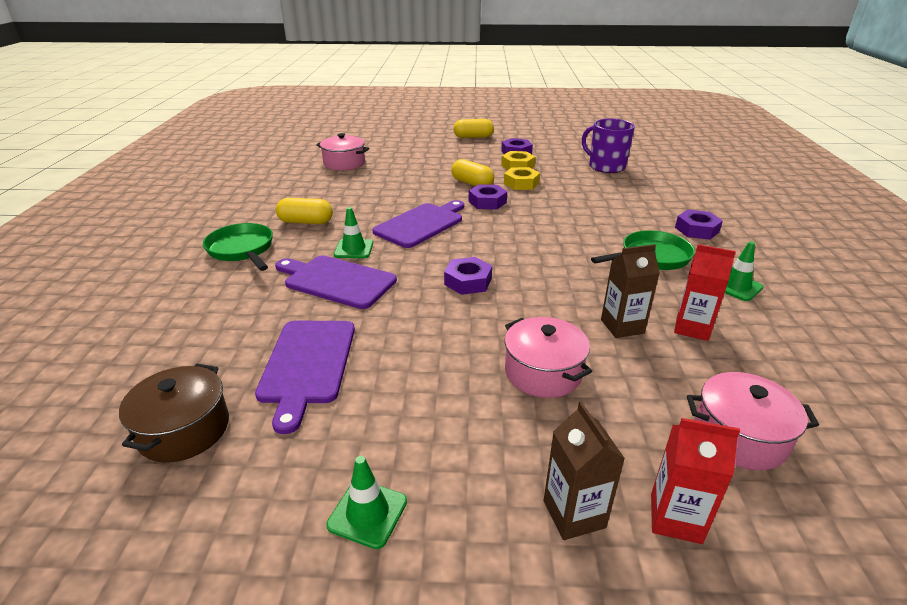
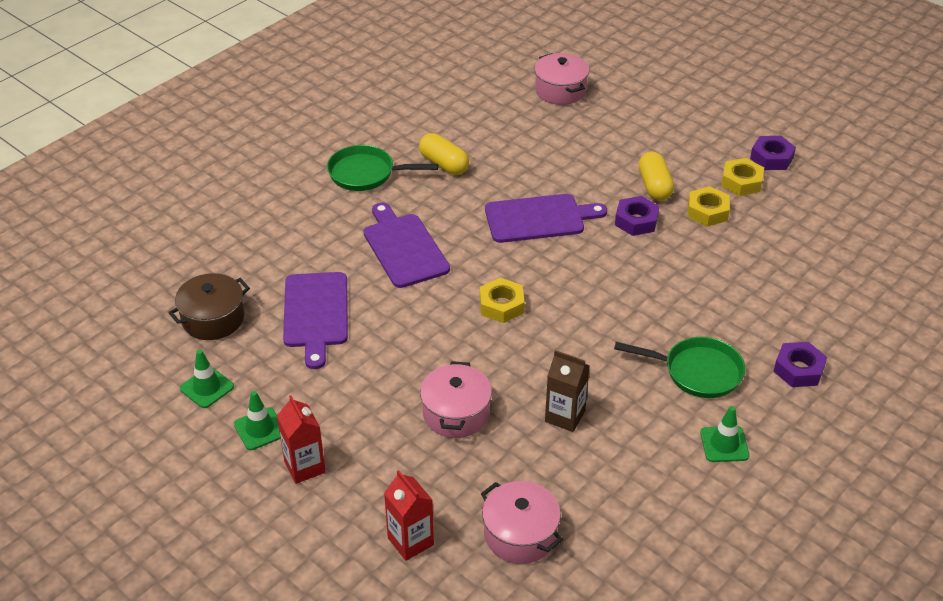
camera: 40 degrees right, 10 degrees up
green pan [203,223,273,271] -> green pan turned 90 degrees counterclockwise [327,145,438,191]
purple cutting board [255,321,355,434] -> purple cutting board turned 45 degrees counterclockwise [283,272,348,369]
green traffic cone [334,207,373,258] -> green traffic cone moved to [180,350,234,408]
purple nut [444,257,492,295] -> yellow nut [480,278,525,323]
yellow capsule [453,119,494,138] -> none
brown carton [544,402,625,540] -> none
purple mug [582,119,635,173] -> none
red carton [674,244,736,341] -> red carton moved to [277,395,326,484]

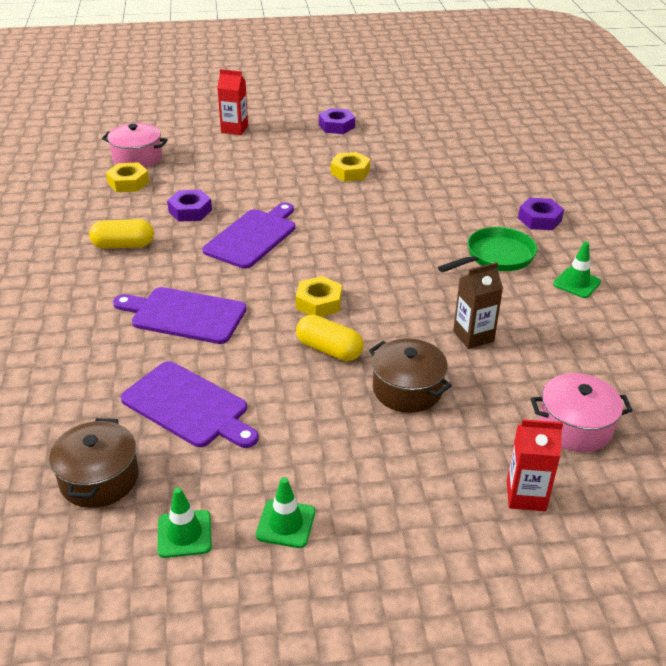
camera: 50 degrees left, 5 degrees down
red carton [277,395,326,484] -> red carton moved to [217,69,248,135]
green pan [327,145,438,191] -> none
pink pot [420,361,492,438] -> brown pot [369,338,452,413]
purple nut [615,196,659,236] -> purple nut moved to [167,190,212,222]
yellow capsule [638,152,674,201] -> yellow capsule moved to [296,314,364,361]
yellow nut [721,158,764,196] -> yellow nut moved to [106,162,149,192]

